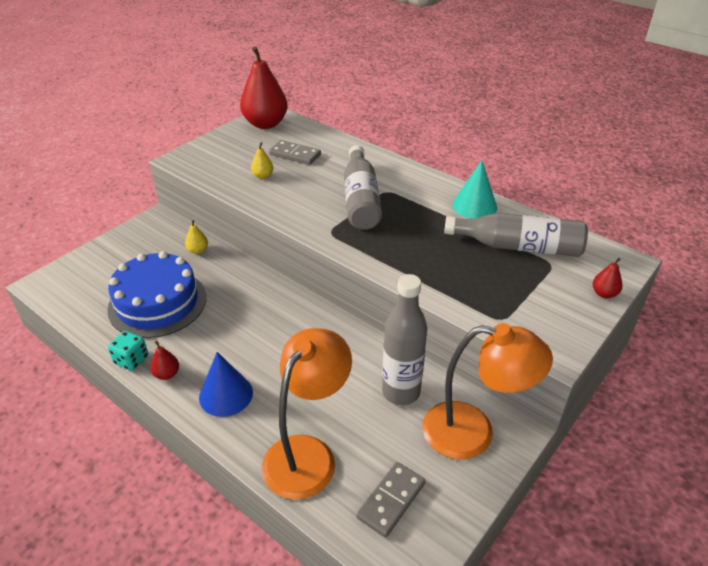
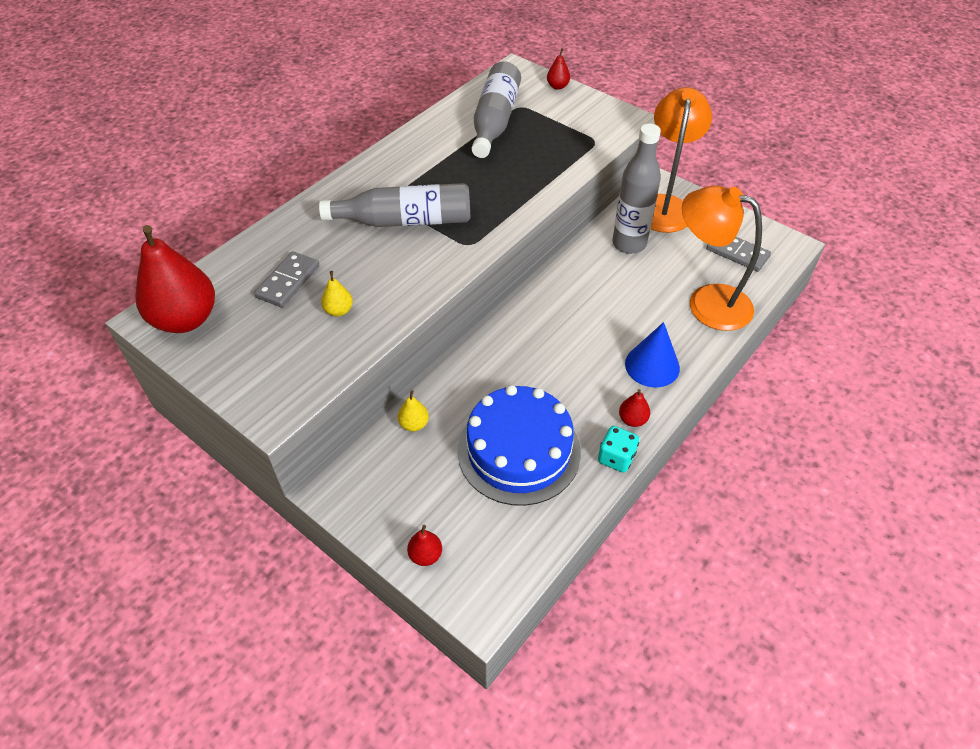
camera: 90 degrees left, 10 degrees up
turquoise cone [453,160,497,219] -> none
none -> red pear [407,525,442,566]

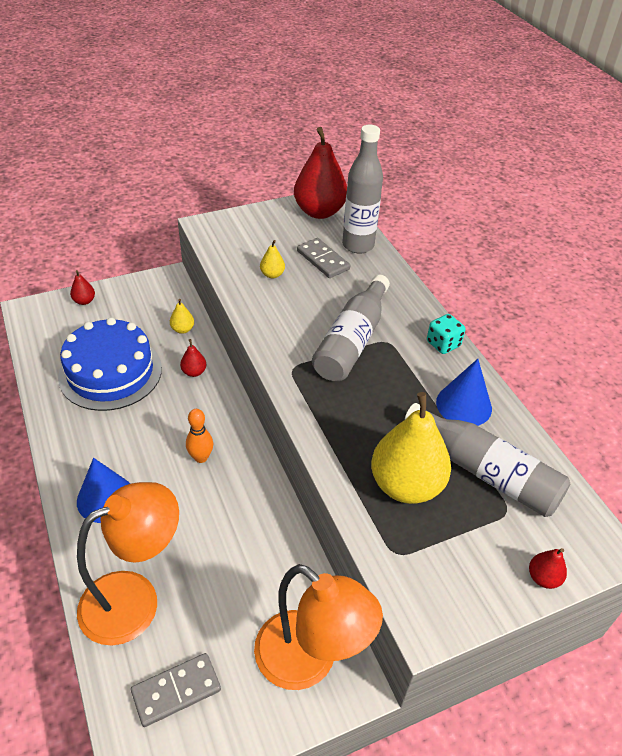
camera: 115 degrees right, 5 degrees down
turquoise dice [598,426,639,473] -> turquoise dice moved to [427,314,466,354]
grey bottle [612,124,661,254] -> grey bottle moved to [342,125,383,254]
red pear [619,389,650,427] -> red pear moved to [180,339,207,377]
none -> orange bowling pin [186,409,213,463]
none -> yellow pear [371,392,451,504]
none -> blue cone [436,359,492,426]

